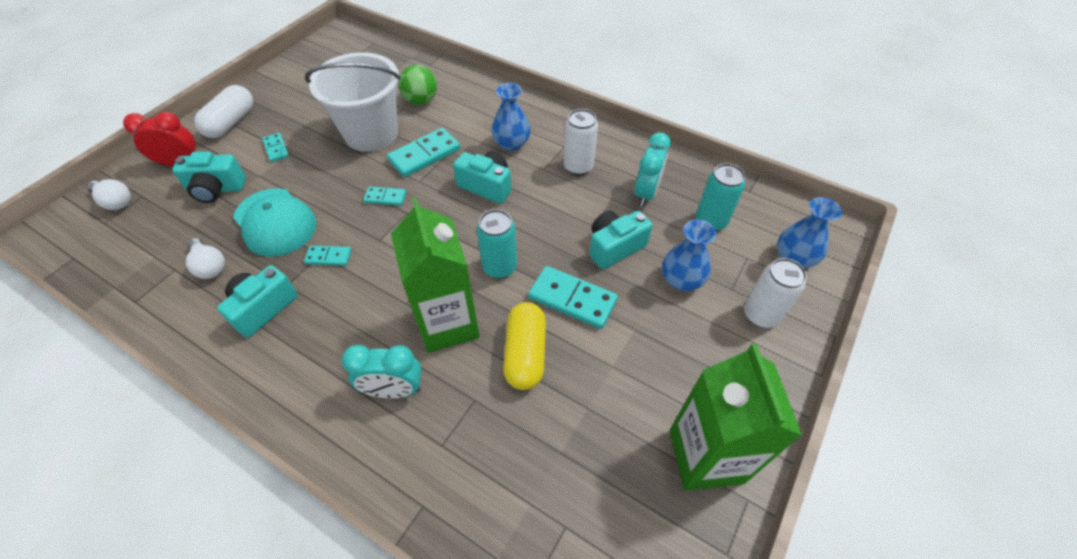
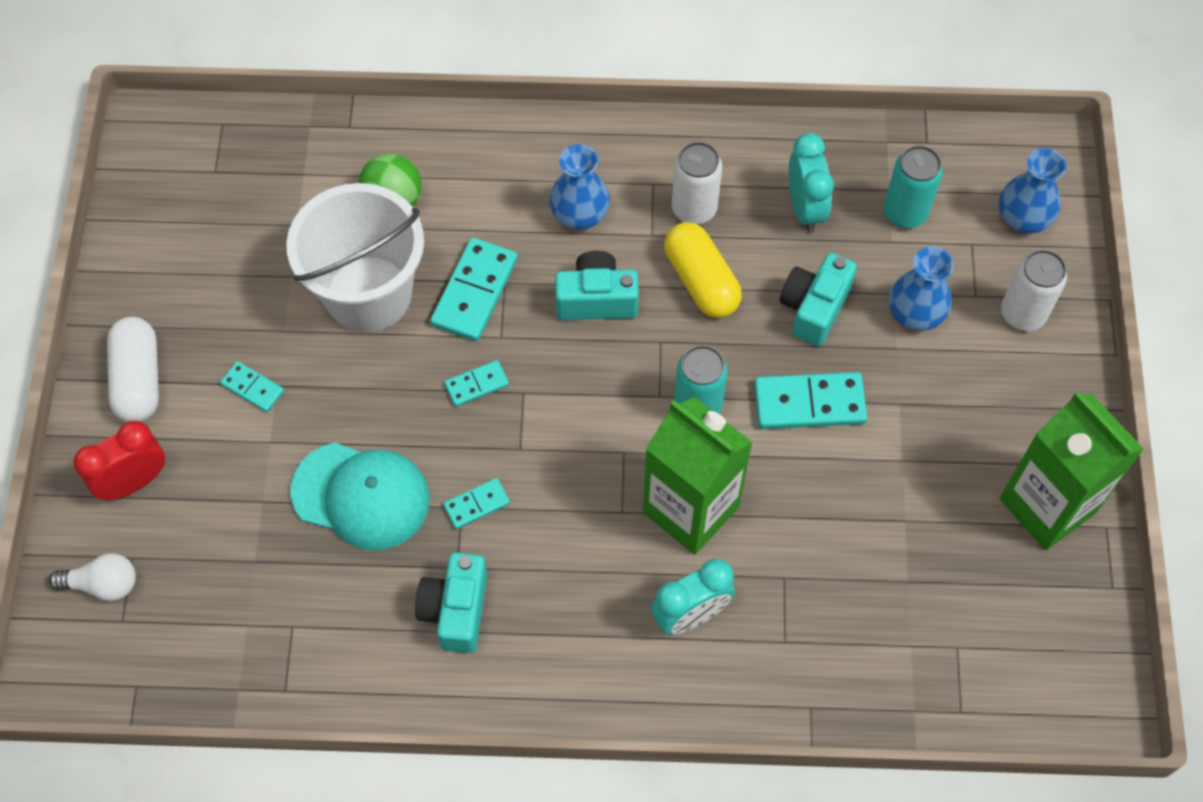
camera: 30 degrees left, 10 degrees up
turquoise camera [172,151,246,203] -> none
white light bulb [186,238,225,279] -> none
yellow capsule [503,302,546,390] -> yellow capsule moved to [664,222,742,318]

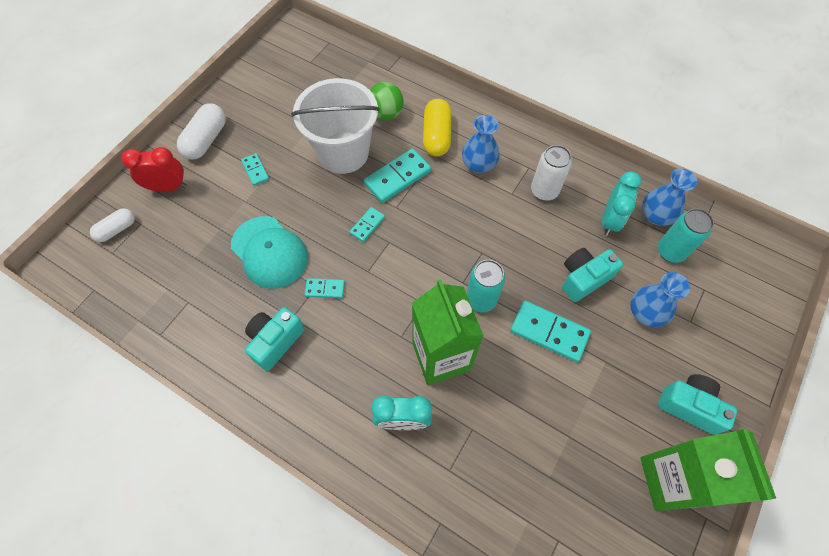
camera: 30 degrees right, 0 degrees up
white light bulb [49,553,136,601] -> white capsule [90,208,135,242]
turquoise domino [444,360,509,407] -> turquoise domino turned 60 degrees counterclockwise [349,207,385,242]
turquoise camera [555,251,639,320] -> turquoise camera moved to [658,374,737,435]
yellow capsule [664,222,742,318] -> yellow capsule moved to [423,99,451,156]
blue vase [999,148,1066,233] -> blue vase moved to [642,169,697,226]
white can [1001,250,1067,331] -> none

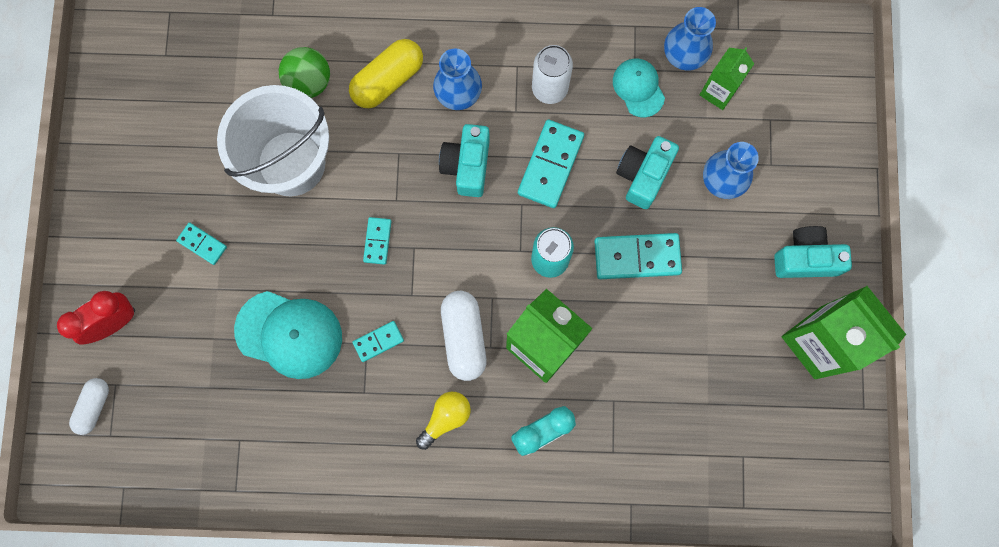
camera: 30 degrees left, 15 degrees up
white capsule [177,103,226,159] -> white capsule moved to [441,291,486,381]
turquoise camera [245,307,305,371] -> turquoise camera moved to [439,124,490,197]
turquoise domino [364,149,431,203] -> turquoise domino moved to [518,120,584,208]
yellow capsule [423,99,451,156] -> yellow capsule turned 75 degrees clockwise [349,39,423,108]
turquoise clock [602,171,642,236] -> turquoise cap [613,59,665,117]
turquoise can [658,208,714,263] -> green carton [700,48,754,110]
none -> yellow light bulb [416,392,471,450]

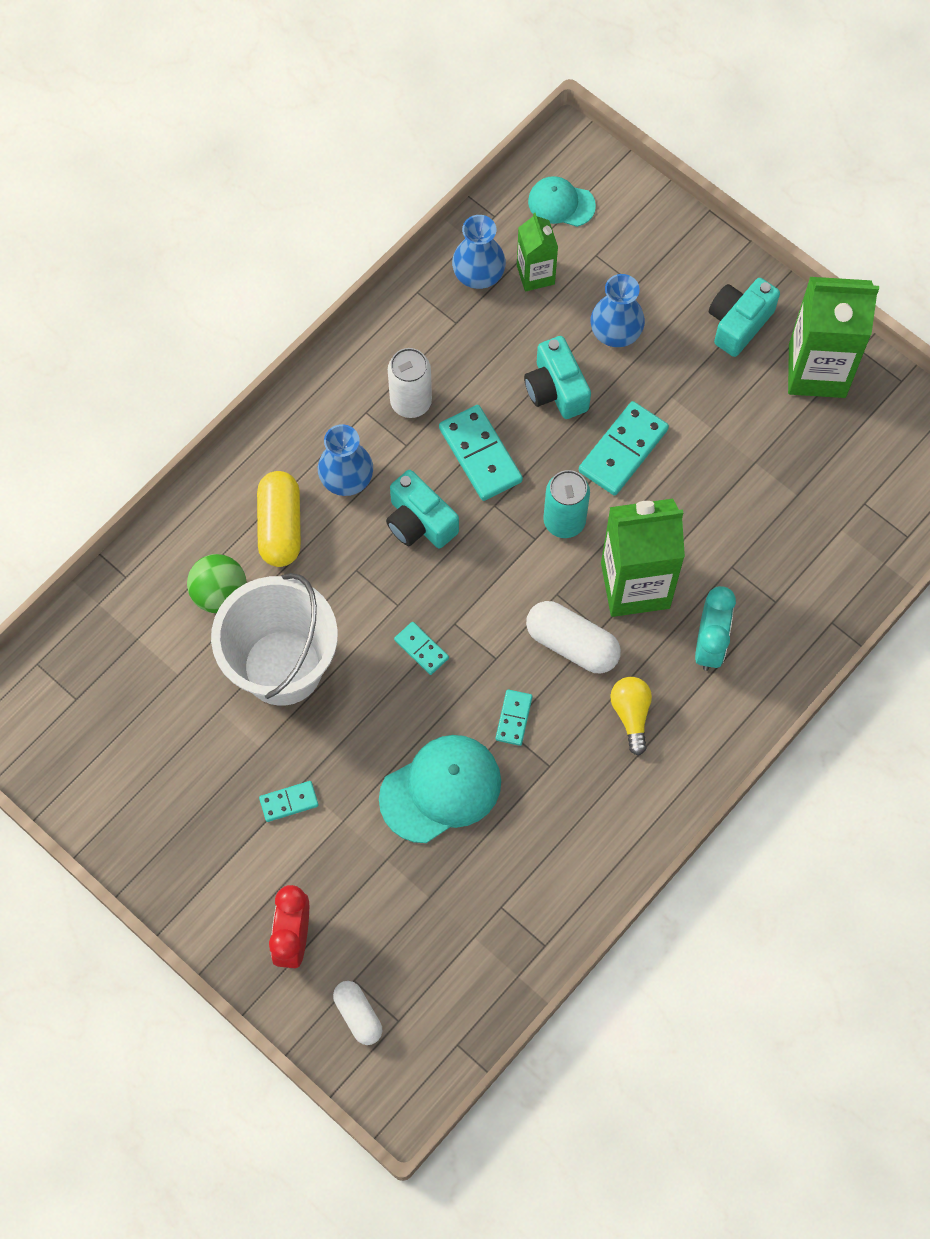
camera: 50 degrees left, 10 degrees down
turquoise cap [613,59,665,117] -> turquoise cap moved to [528,176,596,227]

